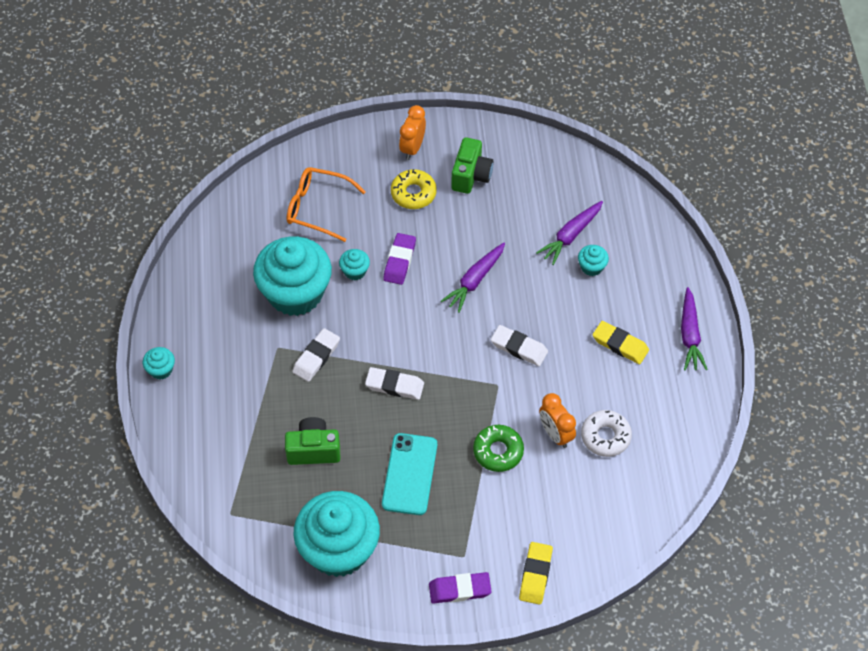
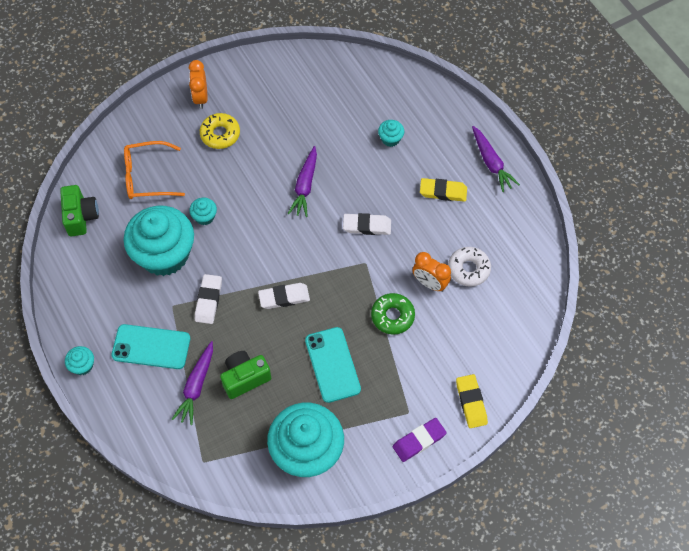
camera: 25 degrees left, 5 degrees up
purple eraser [383,233,416,285] -> none
green camera [451,137,494,194] -> green camera moved to [60,185,99,237]
purple carrot [536,201,603,265] -> purple carrot moved to [172,341,213,425]
none -> turquoise phone [112,324,190,369]

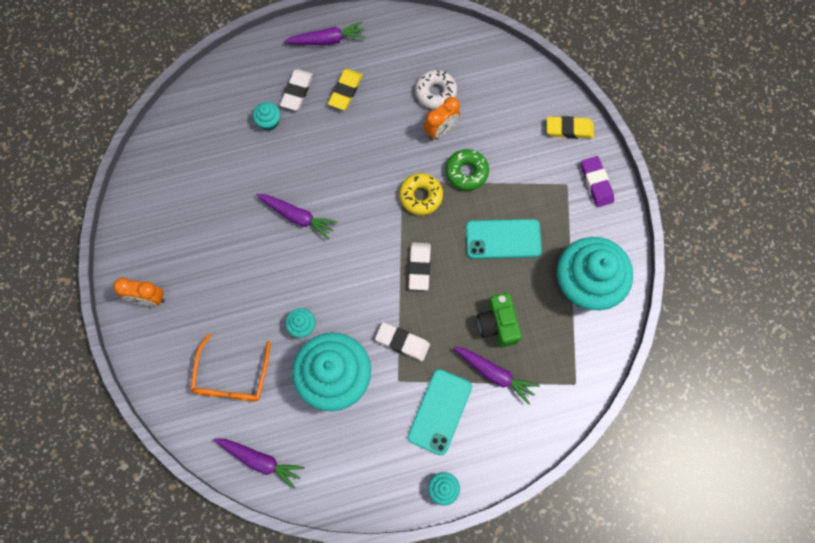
camera: 75 degrees left, 10 degrees up
green camera [60,185,99,237] -> purple carrot [214,438,305,490]
yellow donut [200,113,240,149] -> yellow donut moved to [399,173,443,215]
white eraser [343,213,391,235] -> white eraser moved to [280,69,313,111]

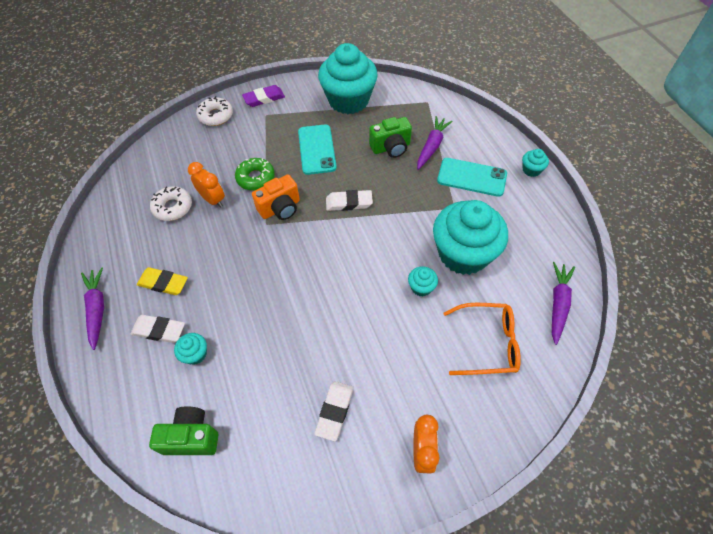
camera: 95 degrees left, 15 degrees down
purple carrot [256,194,338,240] -> none
white eraser [375,322,430,361] -> white eraser moved to [314,381,354,441]
yellow donut [399,173,443,215] -> orange camera [252,174,300,220]
yellow eraser [547,116,594,139] -> white donut [196,96,233,126]
none -> green camera [149,406,218,455]

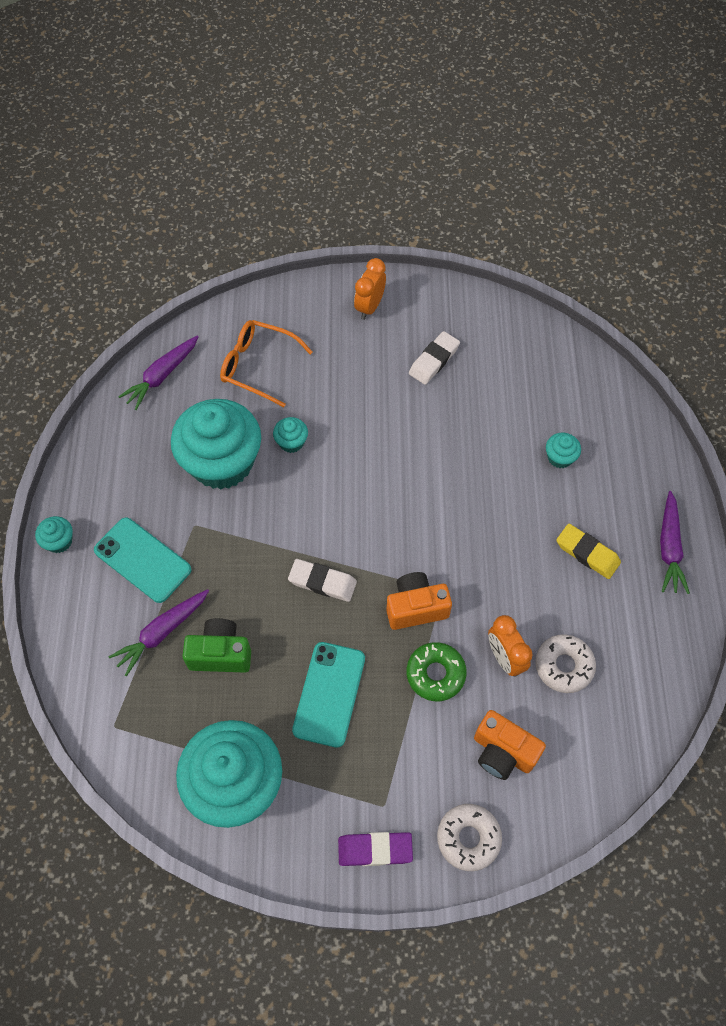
camera: 160 degrees left, 5 degrees up
white eraser [131,315,185,343] -> none
green camera [149,406,218,455] -> none
none -> orange camera [474,710,546,780]

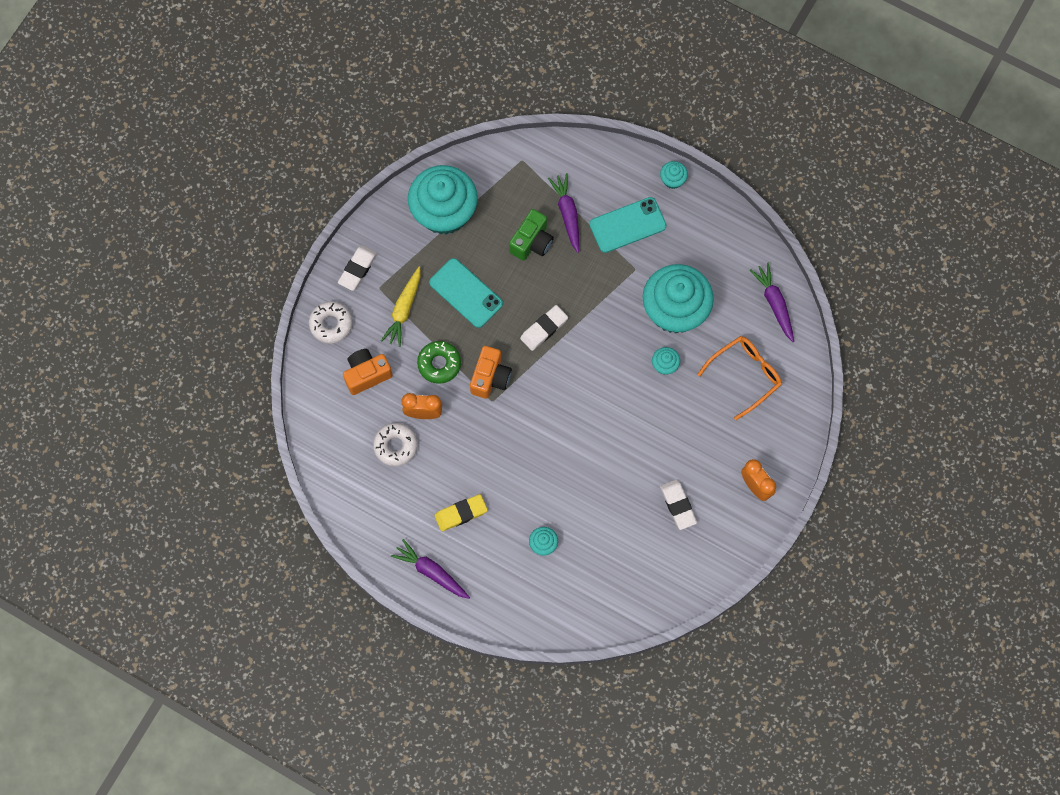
camera: 120 degrees right, 10 degrees up
purple eraser [338,832,413,866] -> white eraser [338,245,377,291]
none -> yellow carrot [381,267,421,347]

